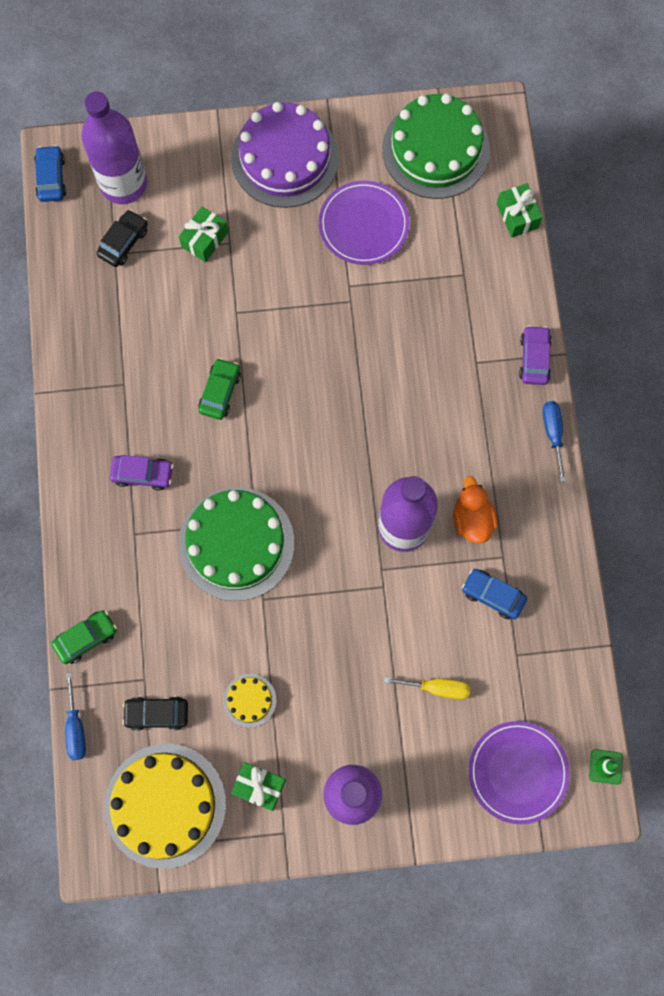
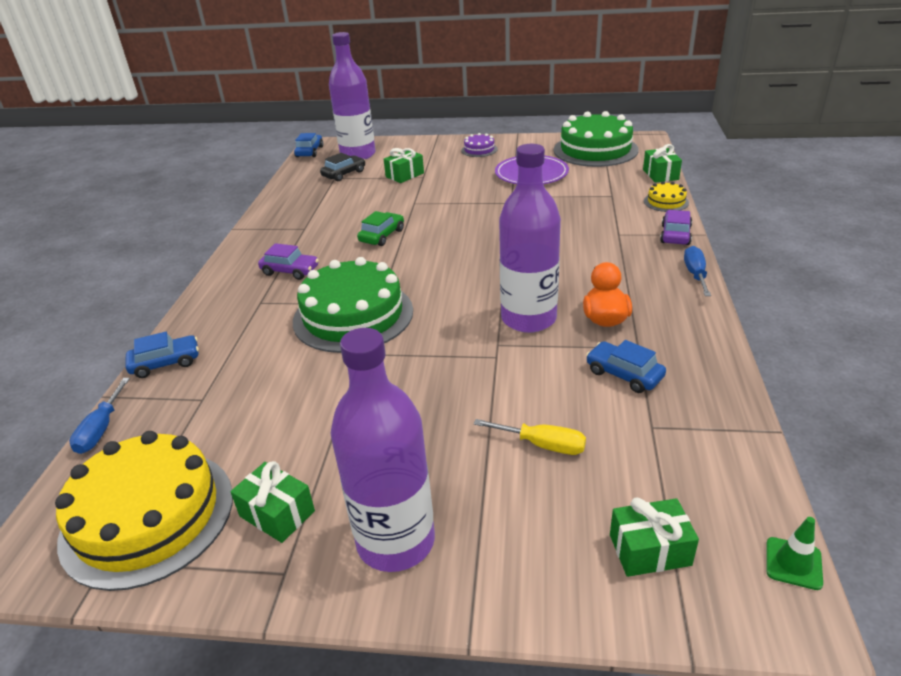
camera: 15 degrees right, 40 degrees down
green car [52,610,117,664] -> blue car [125,332,199,378]
black car [122,696,188,731] -> none
yellow cake [223,674,277,728] -> yellow cake moved to [644,181,689,212]
purple cake [231,102,339,208] -> purple cake [461,133,498,157], size x0.45
purple plate [469,721,570,824] -> green gift [610,497,699,577]

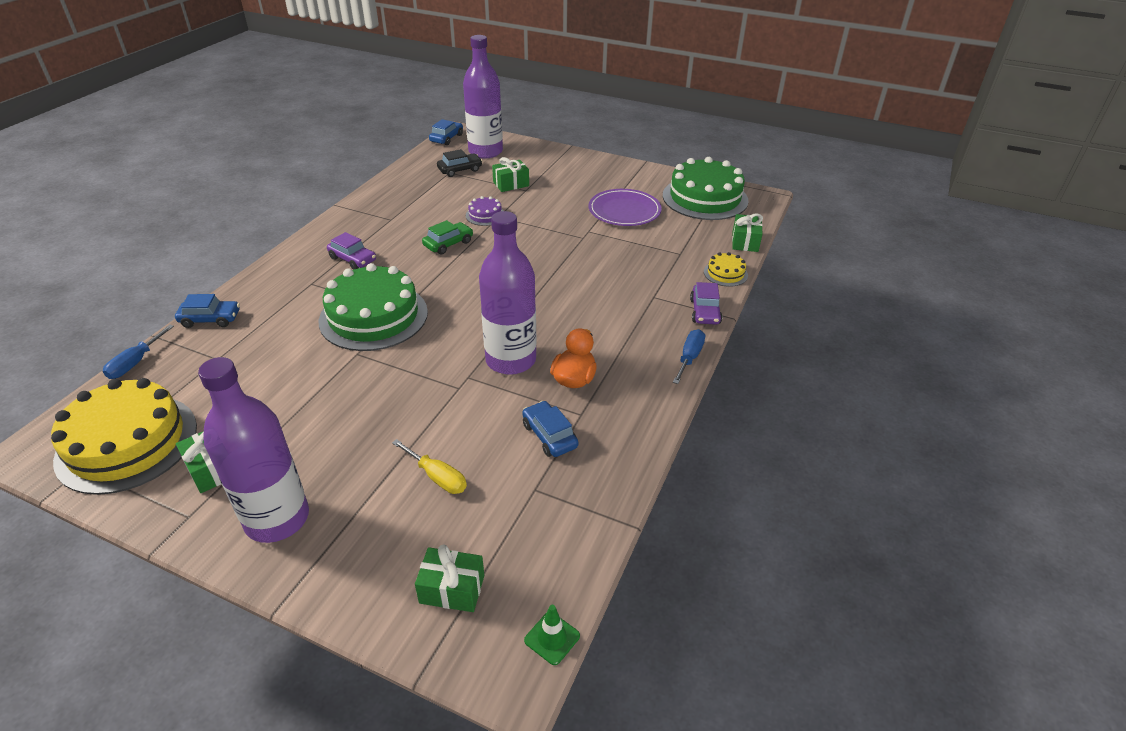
camera: 15 degrees right, 5 degrees up
purple cake [461,133,498,157] -> purple cake moved to [466,196,504,226]
purple car [660,210,692,245] -> purple car turned 150 degrees clockwise [690,282,722,324]

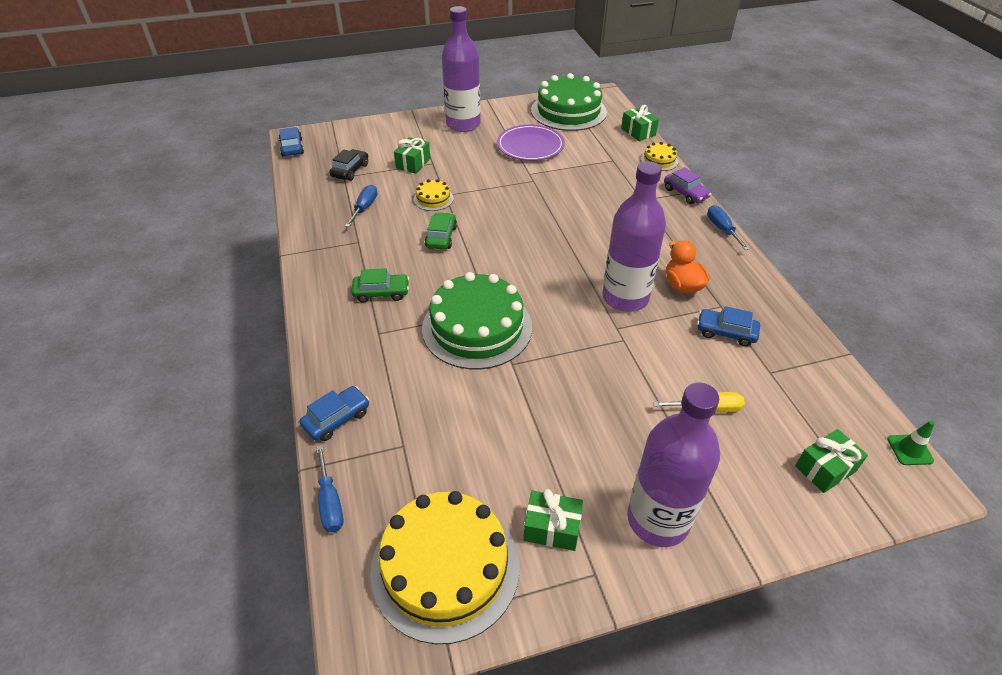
camera: 40 degrees left, 5 degrees up
purple car [327,232,376,270] -> green car [351,268,409,303]
purple bottle [463,35,503,158] -> purple bottle moved to [442,6,481,132]
purple cake [466,196,504,226] -> yellow cake [414,179,454,211]
none -> blue screwdriver [345,185,377,227]

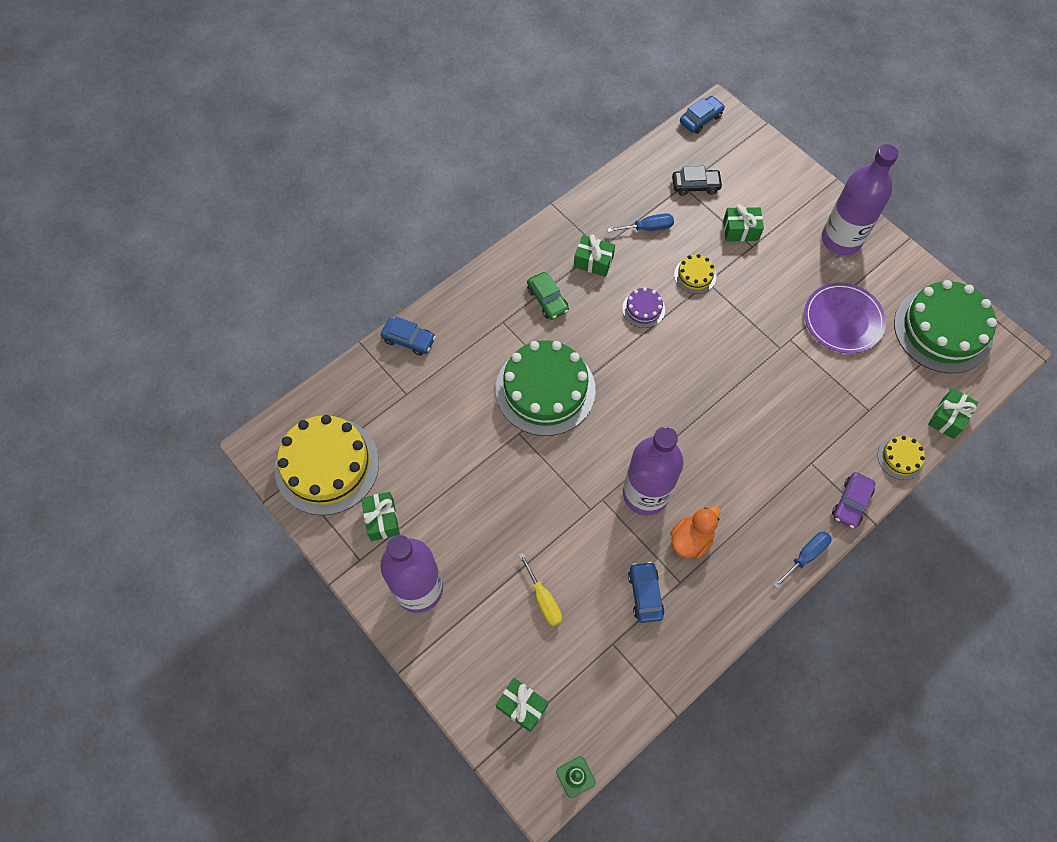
camera: 65 degrees right, 20 degrees up
blue screwdriver [316,445,343,532] -> none
green car [425,212,457,250] -> purple cake [622,287,665,328]
none -> green gift [574,235,615,277]

